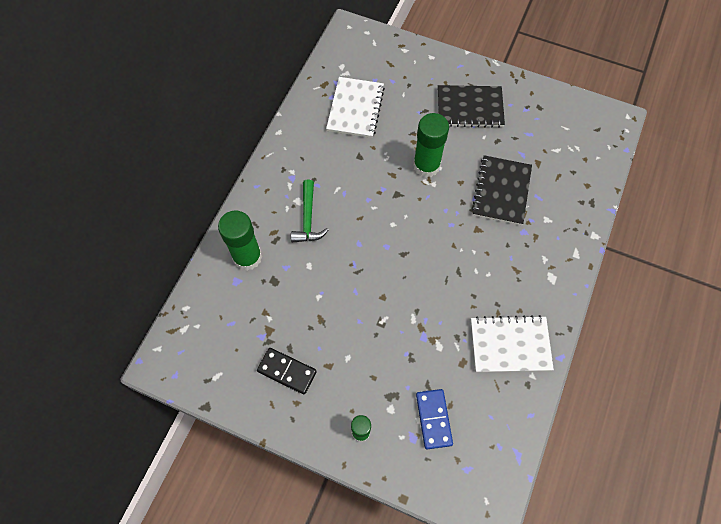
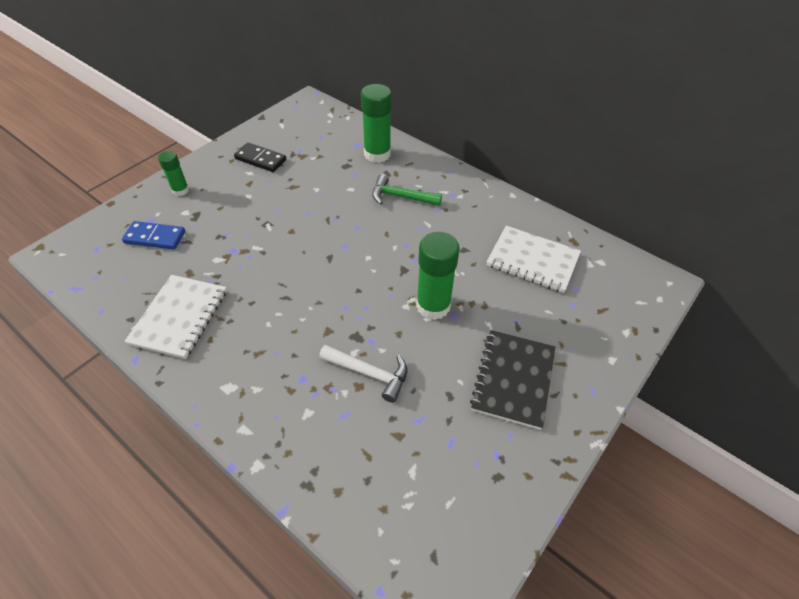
camera: 105 degrees right, 15 degrees down
black domino [257,348,317,394] -> black domino turned 75 degrees clockwise [234,143,286,172]
black notebook [472,155,532,225] -> white hammer [319,345,407,403]

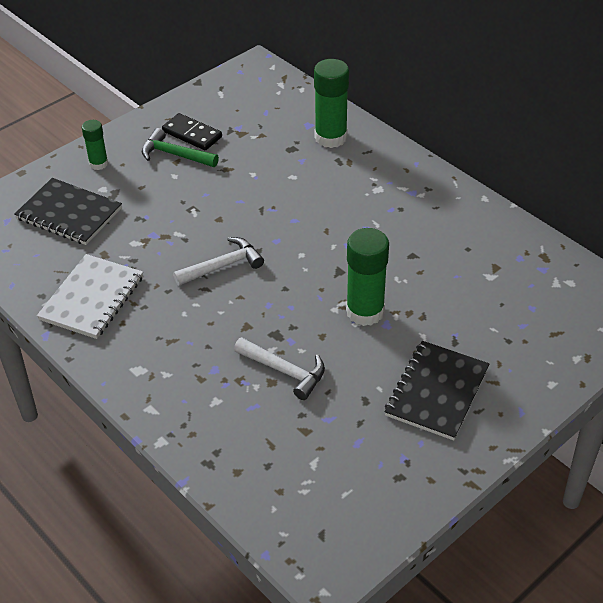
camera: 10 degrees right, 5 degrees down
blue domino [122,221,185,250] -> black notebook [14,178,122,245]
green hammer [372,174,442,206] -> green hammer moved to [142,128,219,167]
white notebook [487,226,581,293] -> none
none -> white hammer [173,237,264,286]

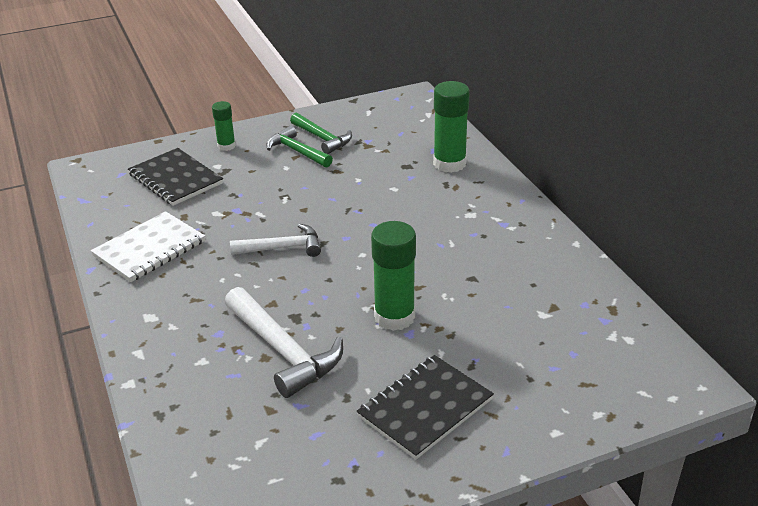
camera: 20 degrees right, 10 degrees down
black domino [162,113,222,150] -> green hammer [290,113,352,154]
white hammer [234,337,325,400] -> white hammer [225,287,343,398], size x1.53

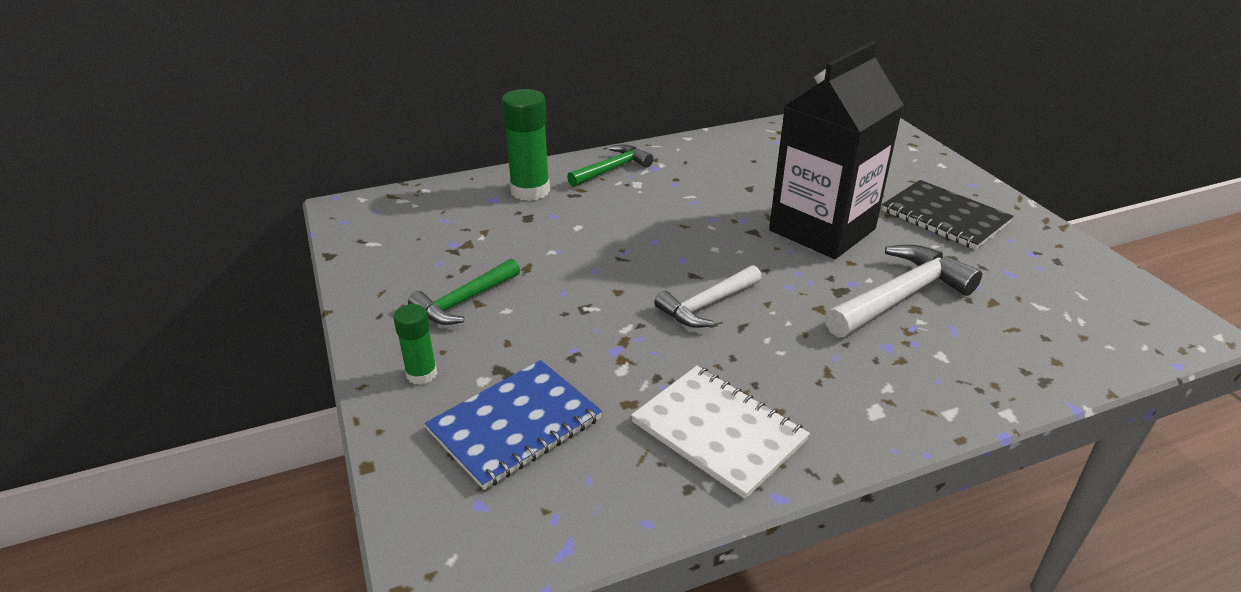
camera: 90 degrees left, 0 degrees up
black notebook [128,148,223,206] -> blue notebook [425,360,602,490]
white hammer [230,223,321,257] -> white hammer turned 120 degrees counterclockwise [654,265,762,328]
green hammer [290,113,352,154] -> green hammer moved to [567,145,653,187]
green glue stick [371,221,416,331] -> black carton [769,41,904,259]

